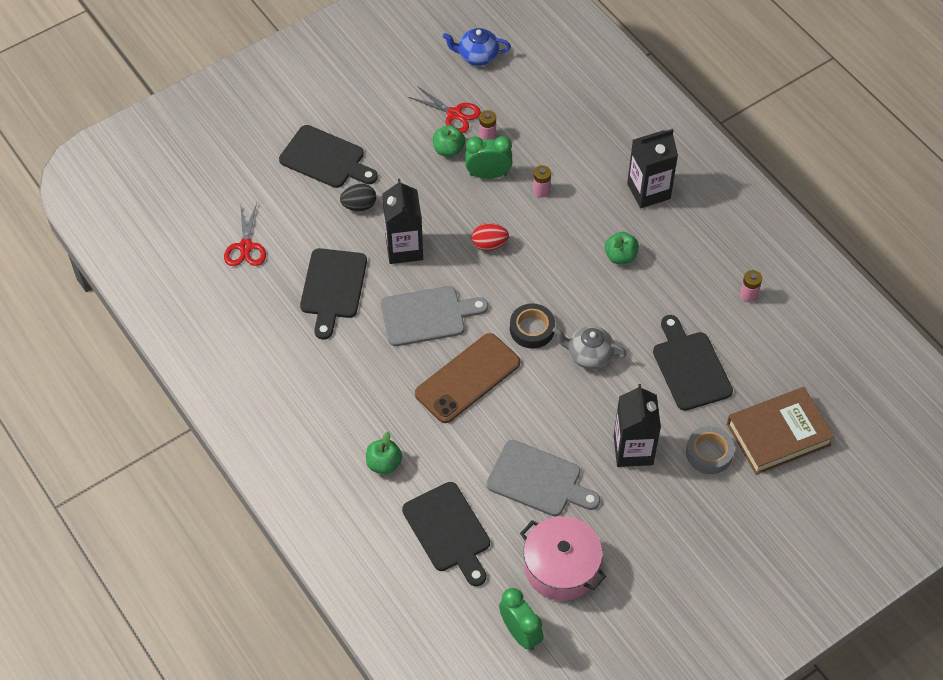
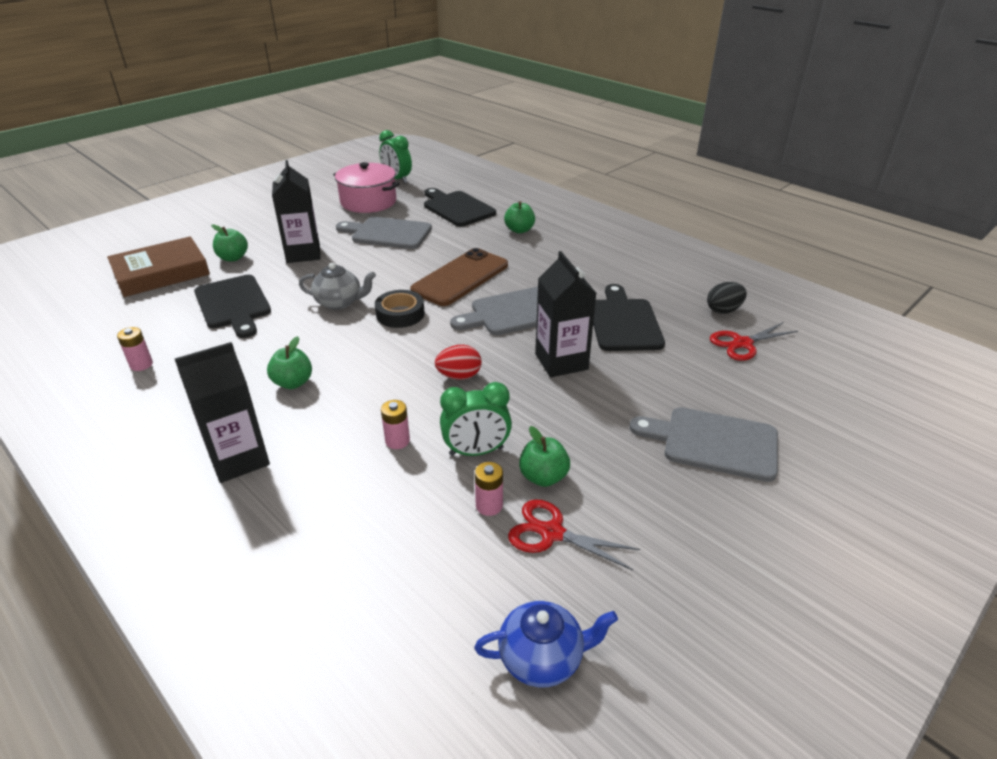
camera: 170 degrees right, 20 degrees down
red scissors [224,203,266,266] -> red scissors turned 105 degrees counterclockwise [710,322,798,361]
black cutting board [279,125,378,188] -> grey cutting board [630,407,778,482]
black egg [340,184,376,211] -> black egg moved to [707,282,747,314]
grey tape [686,426,735,474] -> green apple [211,224,248,261]

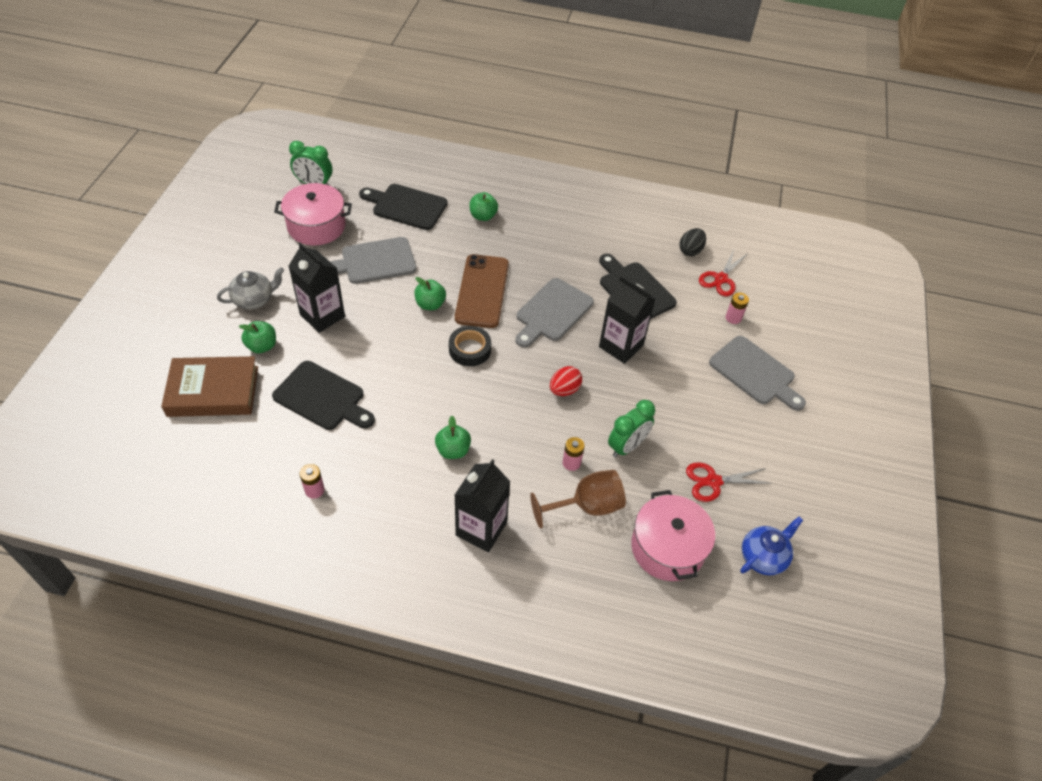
camera: 35 degrees left, 15 degrees up
brown book [107,236,210,297] -> brown book turned 60 degrees clockwise [161,356,258,417]
grey teapot [299,263,376,310] -> grey teapot moved to [217,267,284,310]
pink battery [475,462,503,516] -> pink battery moved to [726,293,749,324]
green apple [519,426,570,487] -> green apple moved to [414,277,446,310]
grey cutting board [630,407,778,482] -> grey cutting board turned 120 degrees counterclockwise [709,336,806,411]
none -> brown goblet [530,470,626,528]
none -> pink pot [631,490,715,581]

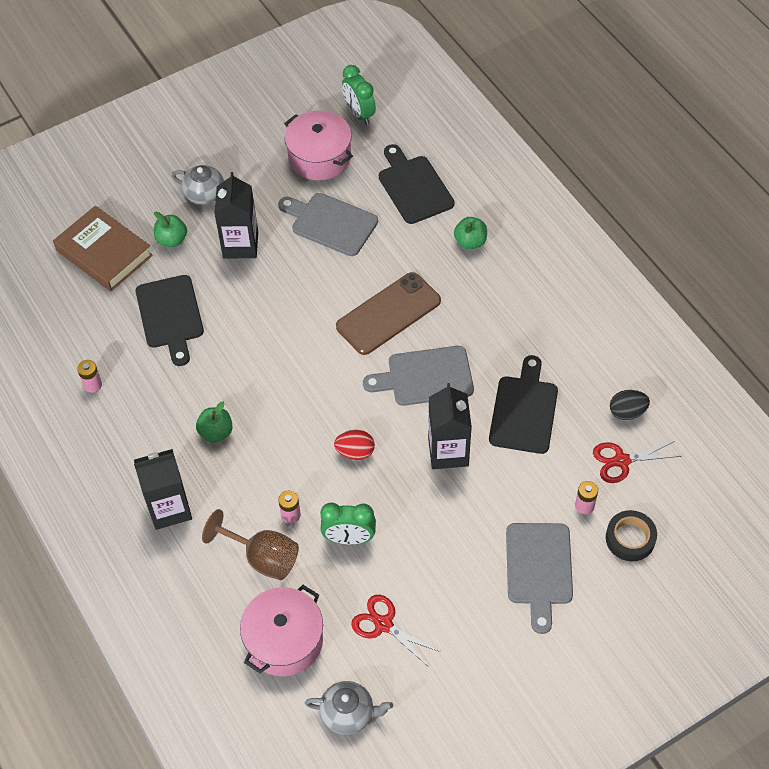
camera: 50 degrees right, 5 degrees up
green apple [414,277,446,310] -> none
black tape [449,326,491,366] -> black tape moved to [606,510,657,561]
blue teapot [740,517,803,575] -> grey teapot [305,681,393,735]

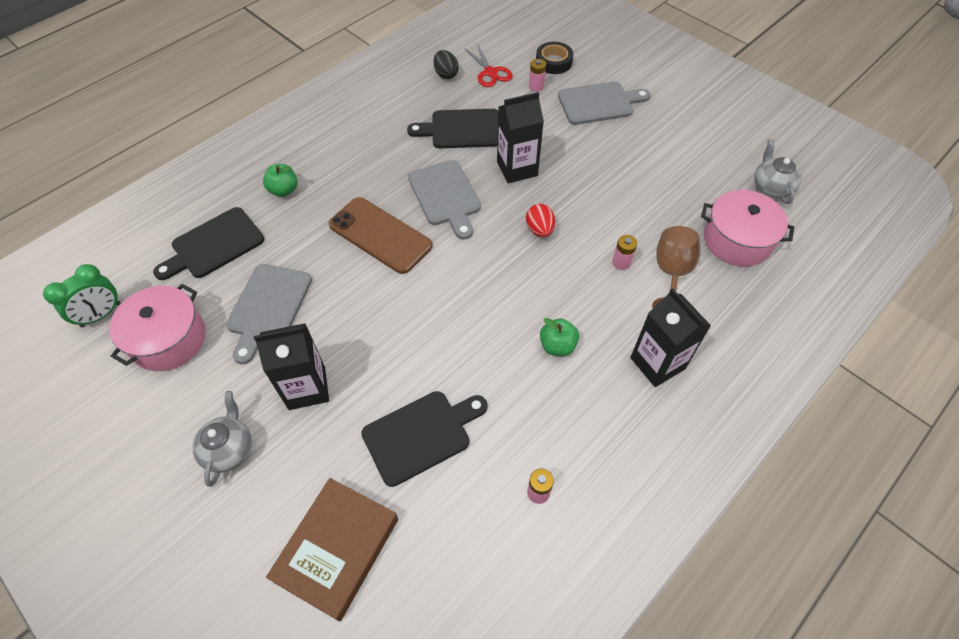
camera: 105 degrees left, 0 degrees up
green apple [154,212,187,247] -> none
green clock [320,503,376,545] -> none
red scissors [351,595,440,666] -> none

